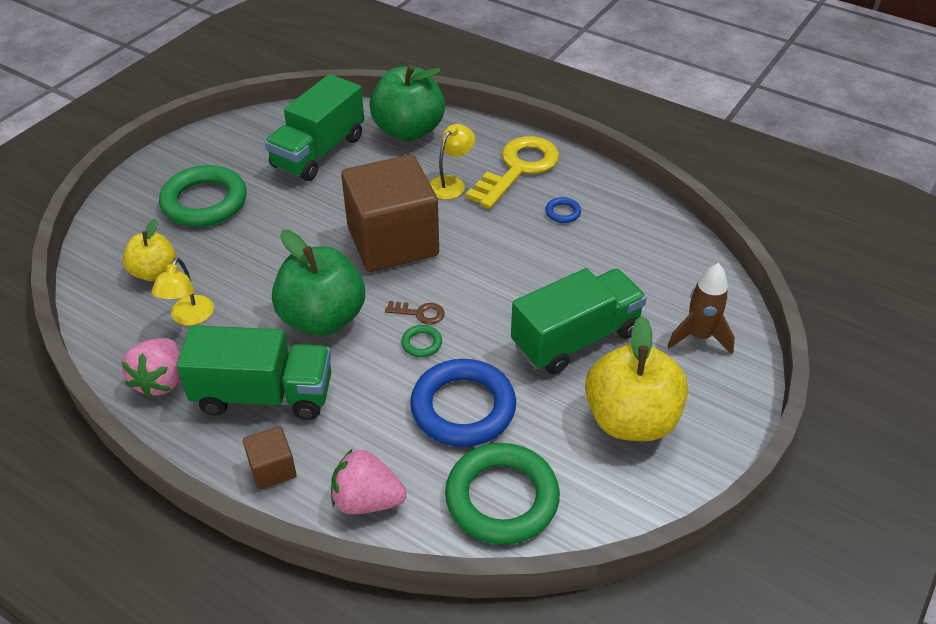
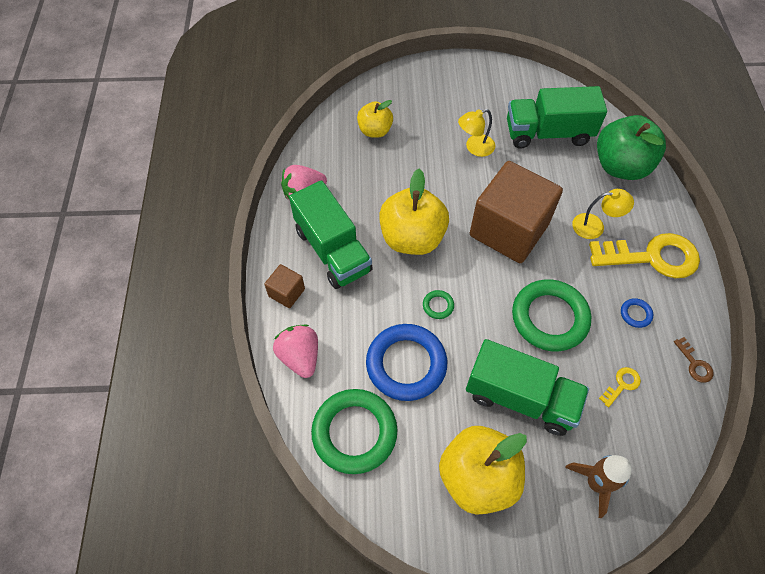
camera: 55 degrees right, 15 degrees up
yellow lamp [151,258,214,326] -> yellow lamp moved to [458,109,495,157]
green ring [159,165,247,227] -> green ring moved to [512,279,591,351]
green apple [272,230,365,336] -> yellow apple [379,169,449,255]
brown key [385,301,445,325] -> brown key moved to [674,337,714,383]
none -> yellow key [599,367,641,407]

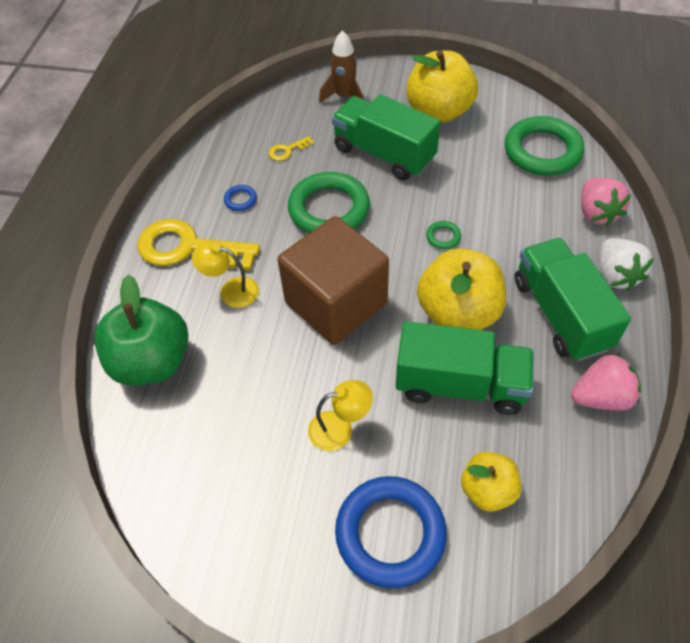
camera: 165 degrees left, 5 degrees down
brown cube [264,264,305,308] -> white strawberry [600,238,654,291]
blue ring [366,324,447,401] -> blue ring moved to [335,476,447,588]
green truck [507,86,607,149] -> green truck moved to [396,321,534,415]
brown key [674,337,714,383] -> none

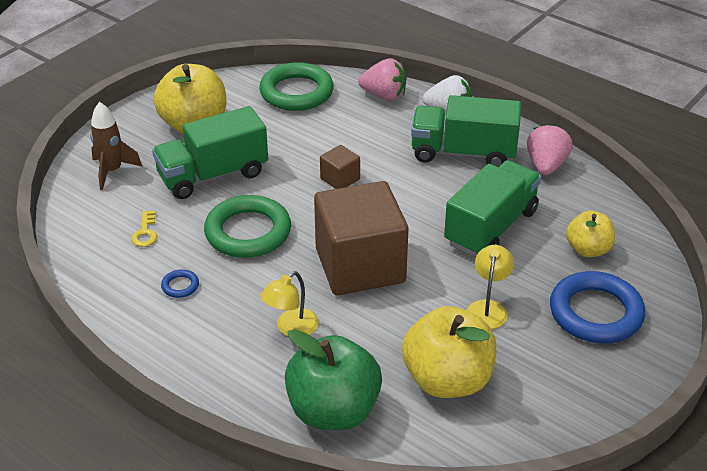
camera: 65 degrees left, 15 degrees down
yellow key [137,219,260,271] -> none
yellow apple [417,248,506,330] -> yellow apple moved to [402,306,497,398]
green ring [426,221,461,249] -> brown cube [320,145,360,189]

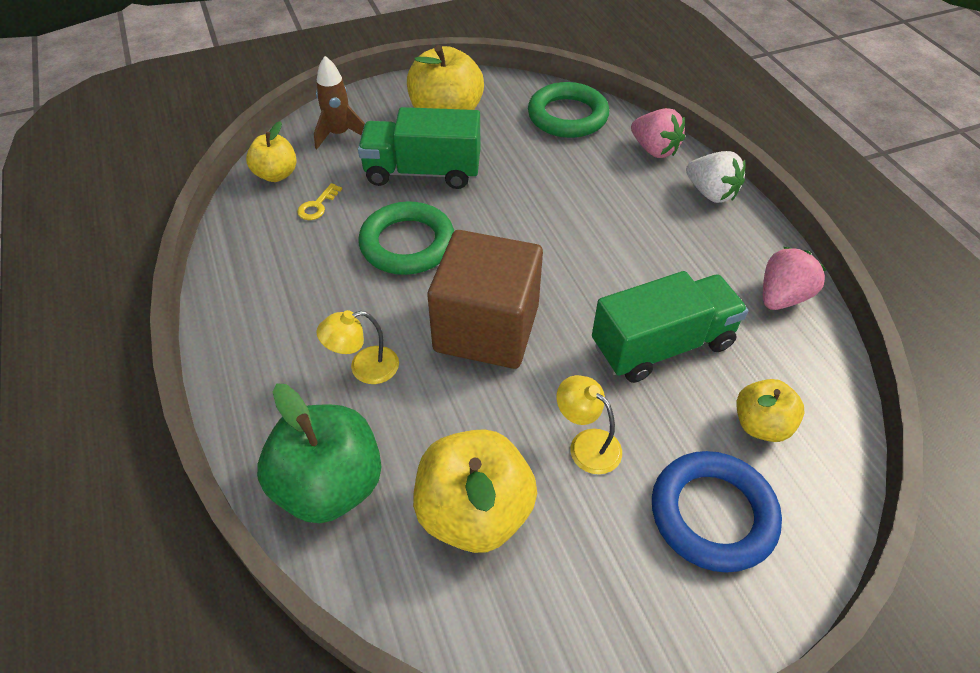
camera: 30 degrees right, 10 degrees up
blue ring [161,269,199,298] -> none
brown cube [320,145,360,189] -> none
green truck [411,95,521,167] -> none
yellow lamp [467,245,514,329] -> yellow lamp turned 90 degrees counterclockwise [557,375,622,474]
none -> yellow apple [246,121,297,182]

